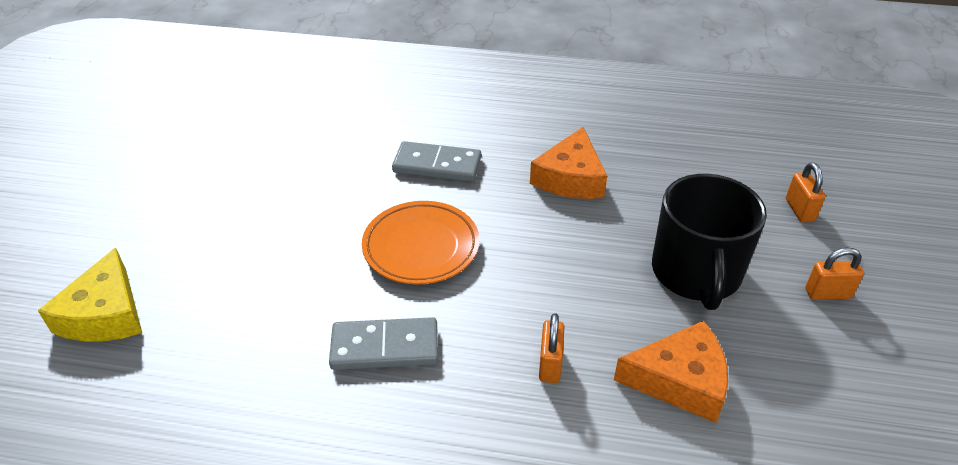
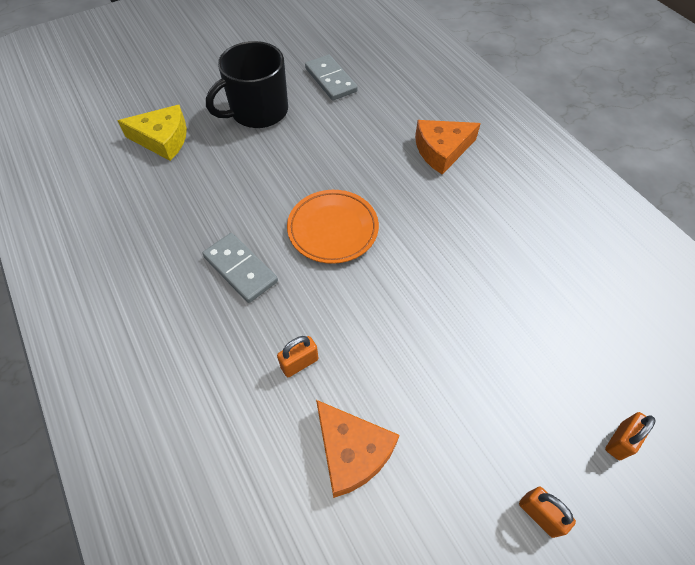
camera: 50 degrees right, 15 degrees up
yellow cheese [38,247,142,341] -> yellow cheese turned 135 degrees counterclockwise [117,105,187,161]
grey domino [392,141,481,182] -> grey domino moved to [305,55,358,101]
orange cheese [530,127,607,199] -> orange cheese moved to [415,120,481,175]
black mug [652,174,767,310] -> black mug moved to [206,41,288,128]

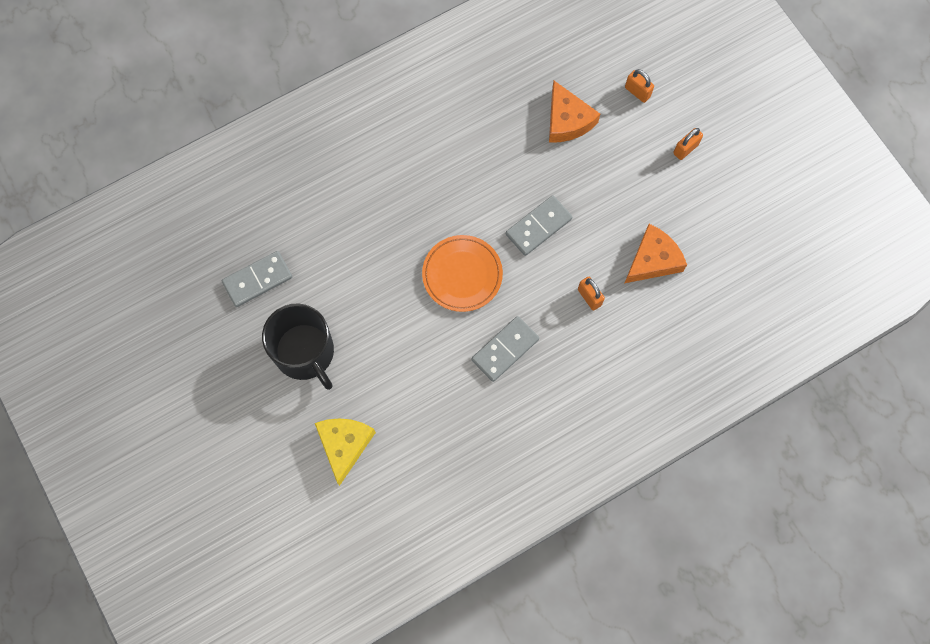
camera: 90 degrees left, 15 degrees up
orange cheese [415,120,481,175] -> orange cheese moved to [549,81,600,143]
none -> grey domino [506,195,572,256]

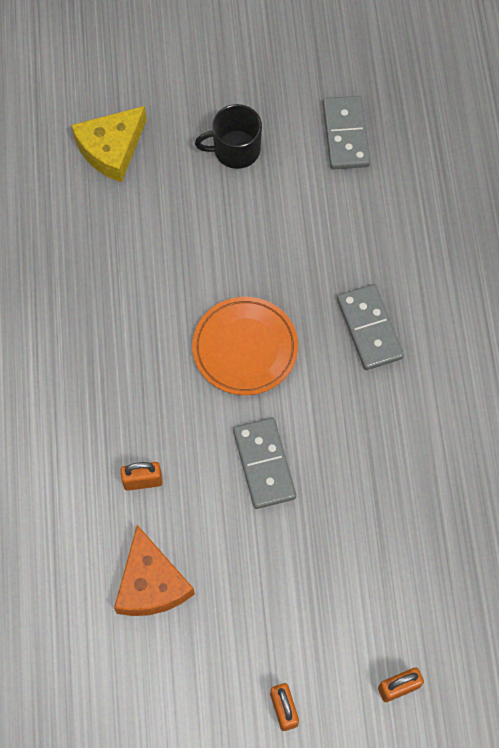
camera: 115 degrees right, 5 degrees down
black mug [262,303,334,390] -> black mug [195,104,262,169], size x0.63
yellow cheese [315,418,376,486] -> yellow cheese turned 105 degrees clockwise [71,106,147,182]
grey domino [471,316,539,382] -> grey domino moved to [337,284,404,370]
orange cheese [549,81,600,143] -> none

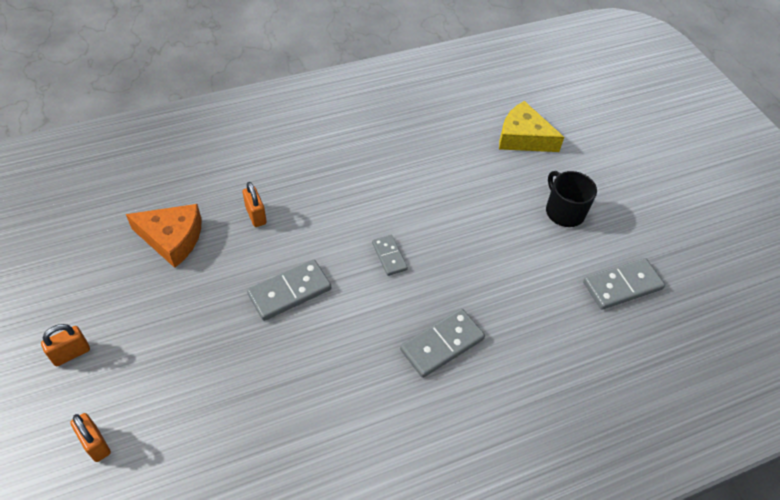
camera: 70 degrees right, 15 degrees down
orange cheese [114,525,195,616] -> orange cheese turned 135 degrees counterclockwise [126,204,202,268]
orange plate [192,297,298,395] -> grey domino [372,235,408,276]

